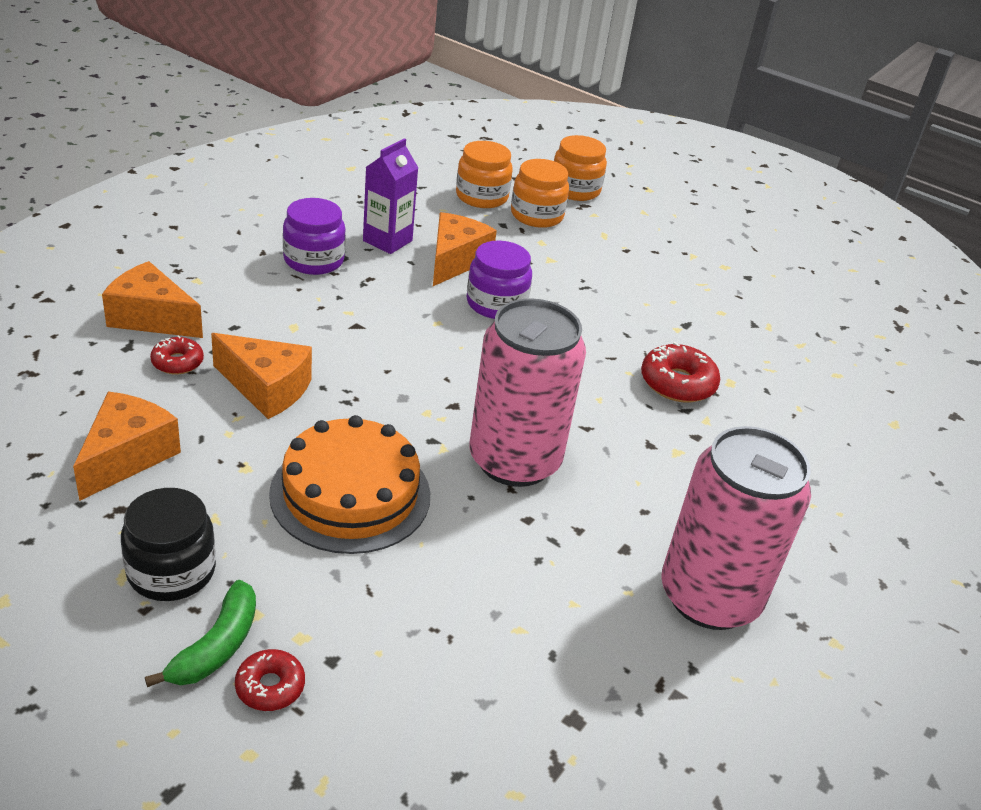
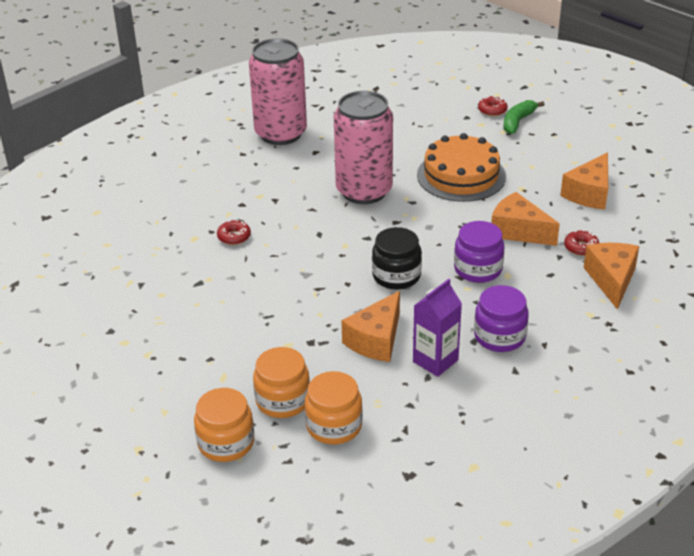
camera: 165 degrees left, 0 degrees up
orange cheese [102,261,203,338] -> orange cheese turned 120 degrees counterclockwise [583,243,639,310]
black jar [121,488,216,601] -> black jar moved to [372,227,422,290]
purple jar [467,241,532,319] -> purple jar moved to [454,221,505,283]
red donut [641,342,720,403] -> red donut [217,220,251,245], size x0.61

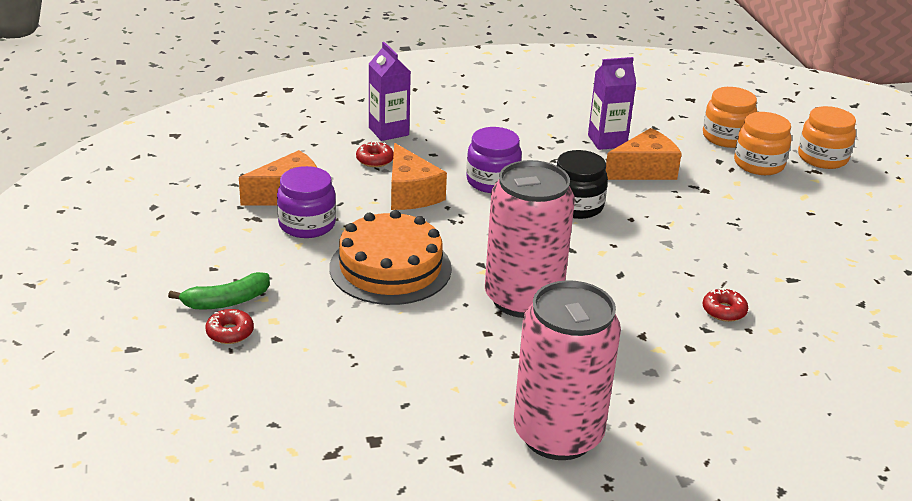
camera: 150 degrees left, 5 degrees down
purple jar [474,285,529,352] -> purple jar moved to [277,166,336,238]
orange cheese [583,243,639,310] -> purple carton [369,42,411,141]

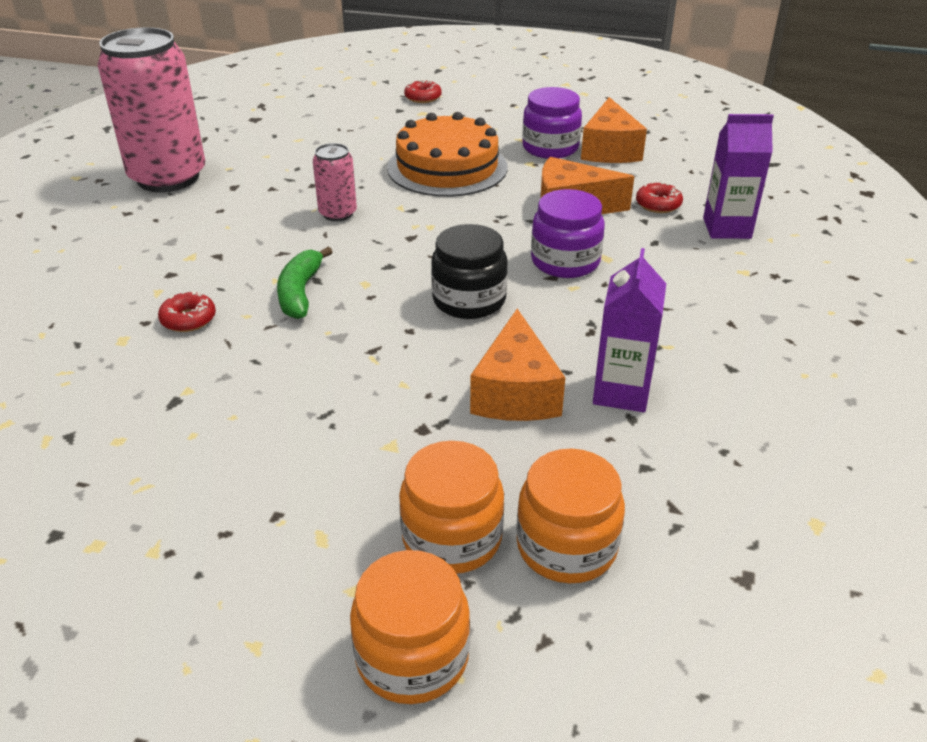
camera: 120 degrees right, 5 degrees up
green banana [168,272,270,309] -> green banana moved to [277,247,333,319]
pink can [485,160,575,318] -> pink can [313,143,357,221], size x0.47

